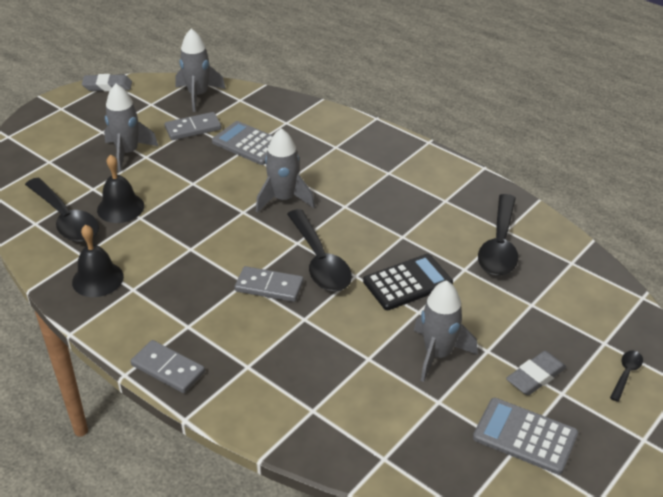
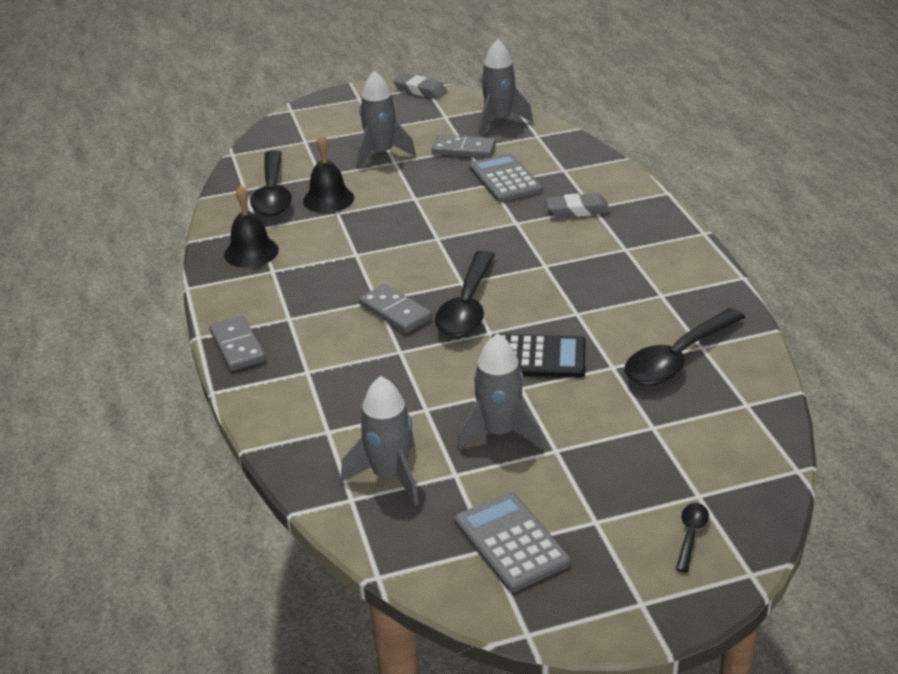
camera: 35 degrees right, 5 degrees down
grey rocket [256,128,315,213] -> grey rocket moved to [341,376,419,506]
grey eraser [506,351,567,395] -> grey eraser moved to [545,193,611,217]
black spoon [610,350,643,402] -> black spoon turned 45 degrees counterclockwise [676,503,709,573]

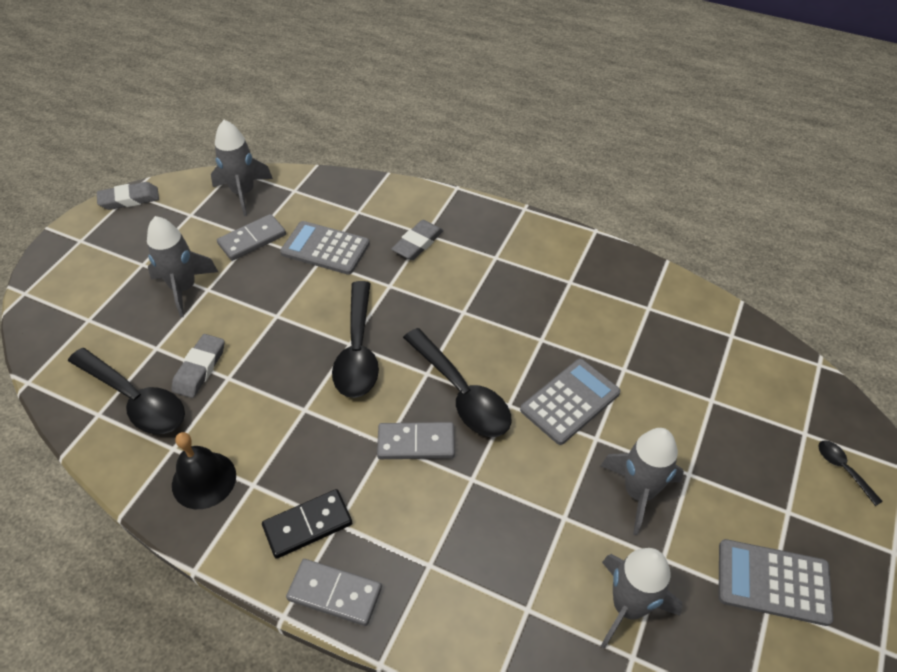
camera: 50 degrees left, 15 degrees up
black bell [303,135,354,213] -> grey eraser [171,334,225,398]
black calculator [491,334,586,378] -> grey calculator [520,359,621,445]
black spoon [624,308,745,385] -> black spoon moved to [332,281,379,398]
none -> black domino [262,489,352,559]

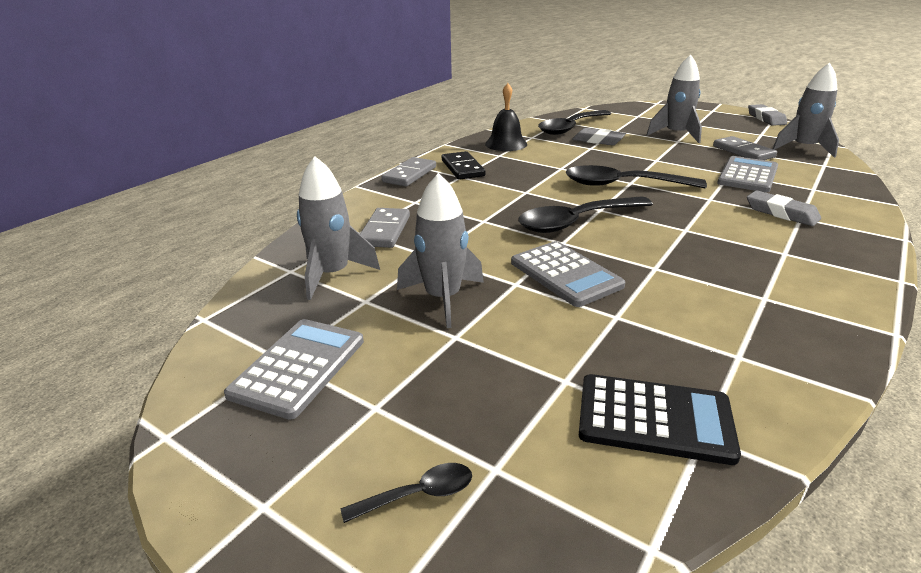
camera: 100 degrees right, 20 degrees down
grey domino [377,422,455,459] -> grey domino moved to [360,208,410,248]
none -> black calculator [579,374,741,465]

